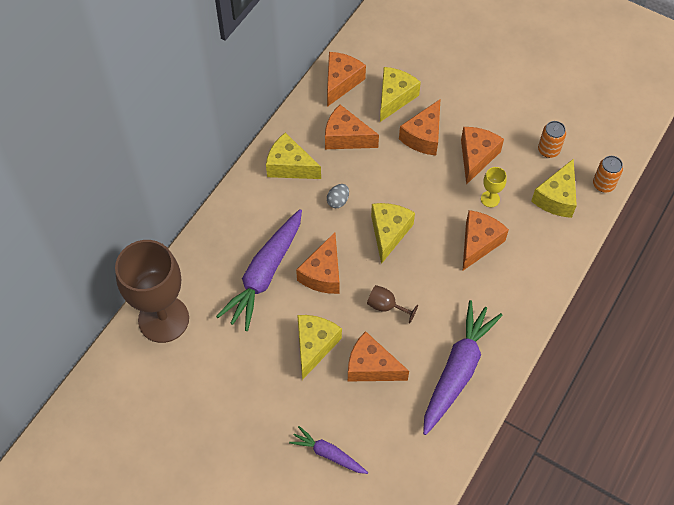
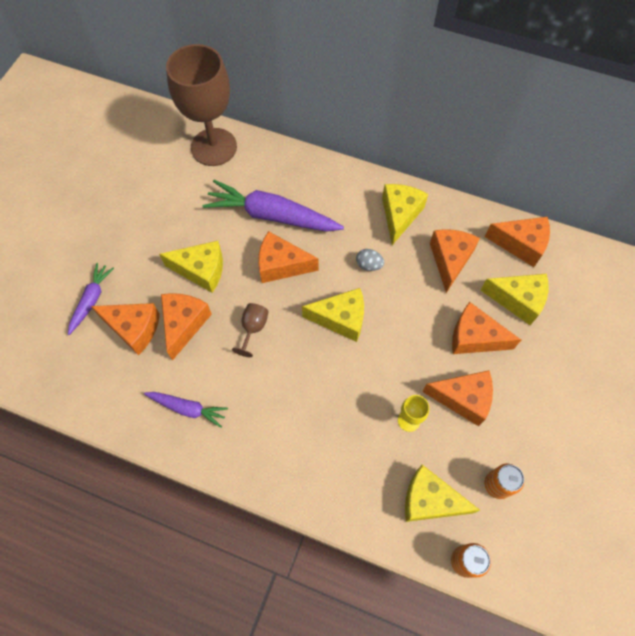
camera: 80 degrees right, 5 degrees up
purple carrot [423,300,503,435] -> purple carrot [144,392,228,428], size x0.53
orange cheese [463,210,509,270] -> orange cheese moved to [91,303,160,355]

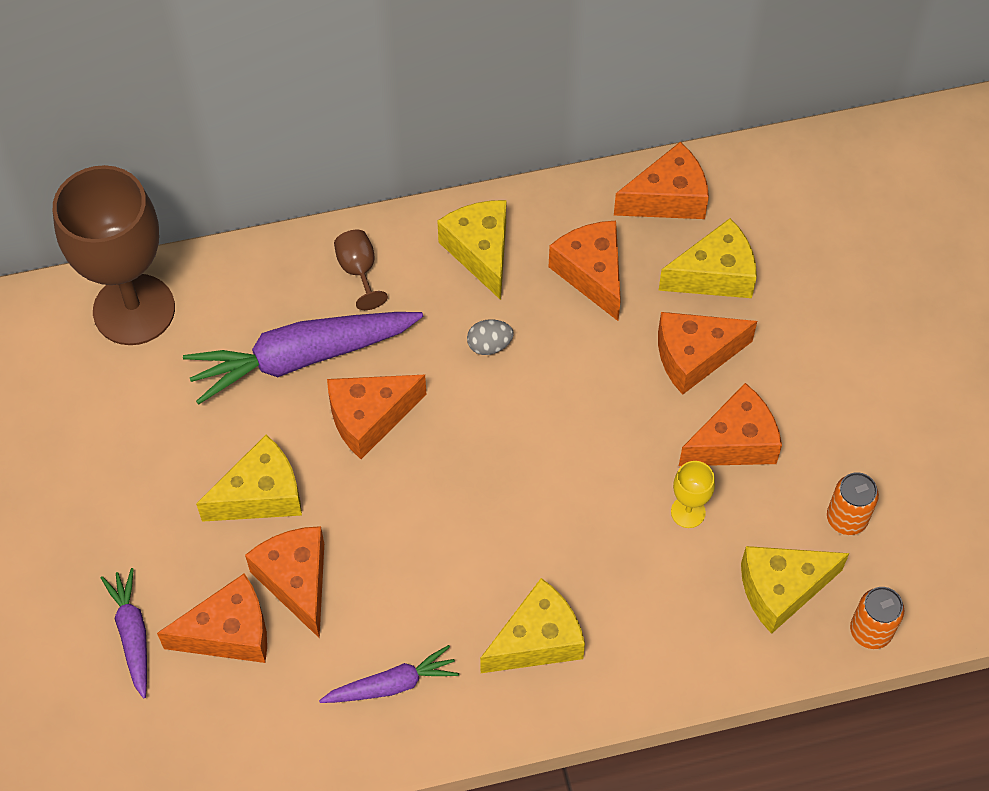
camera: 35 degrees left, 5 degrees down
brown goblet [232,303,269,357] -> brown goblet moved to [334,230,388,310]
yellow cheese [302,288,364,342] -> yellow cheese moved to [480,578,585,673]

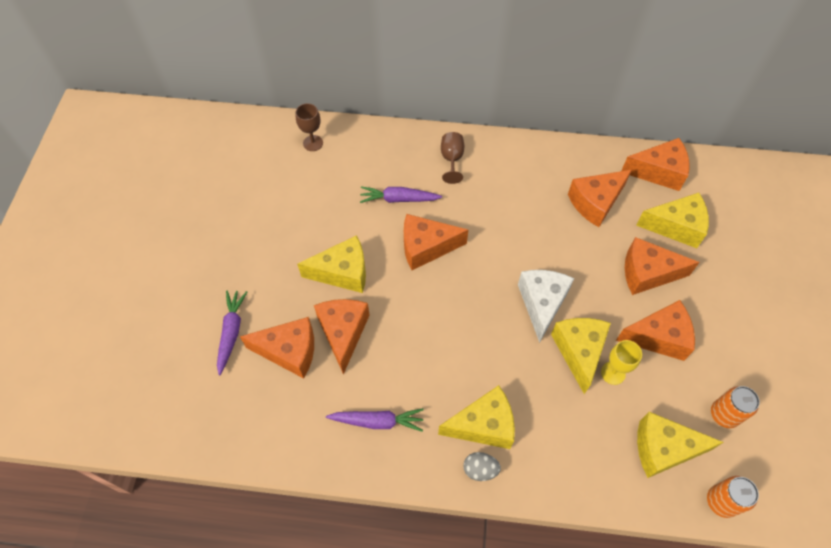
camera: 20 degrees right, 0 degrees up
brown goblet [53,165,175,345] -> brown goblet [296,103,323,151], size x0.40
purple carrot [183,312,423,405] -> purple carrot [360,186,442,203], size x0.53
yellow cheese [437,200,506,300] -> yellow cheese moved to [551,318,611,394]
grey egg [467,319,514,355] -> grey egg moved to [463,452,501,481]
orange cheese [549,221,621,321] -> orange cheese turned 120 degrees counterclockwise [568,170,632,227]
none -> white cheese [518,270,574,343]

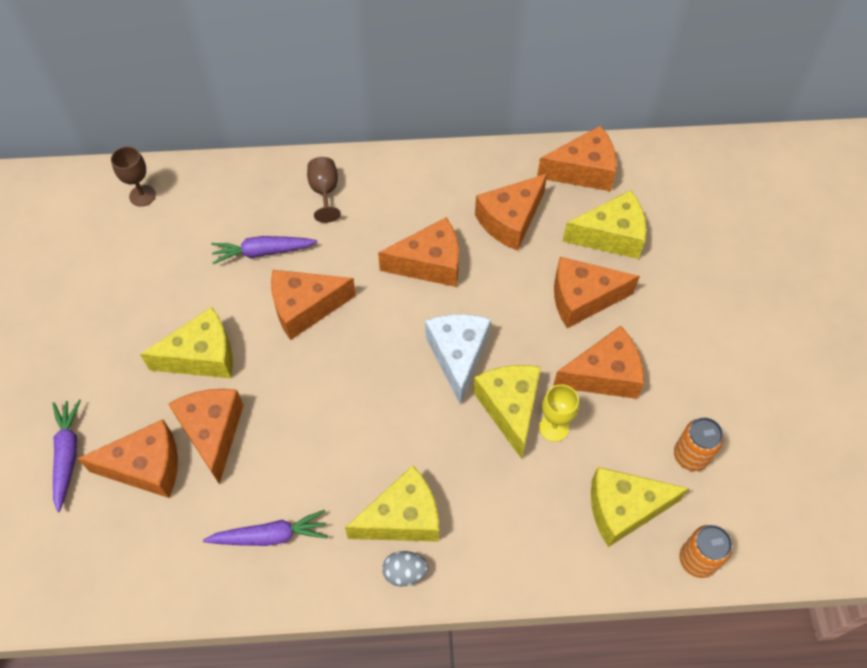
camera: 10 degrees left, 0 degrees up
none -> orange cheese [378,217,459,287]

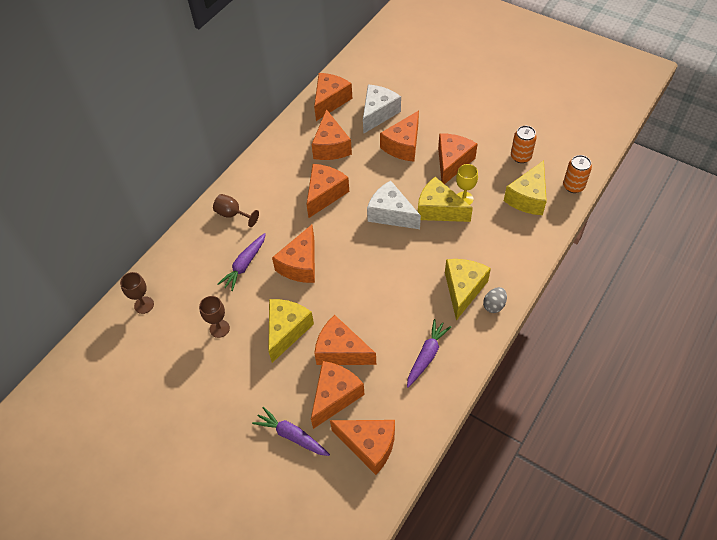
camera: 50 degrees left, 5 degrees down
yellow cheese [562,190,646,259] -> white cheese [363,85,401,134]
none -> brown goblet [199,296,230,338]
none -> orange cheese [330,420,395,475]

